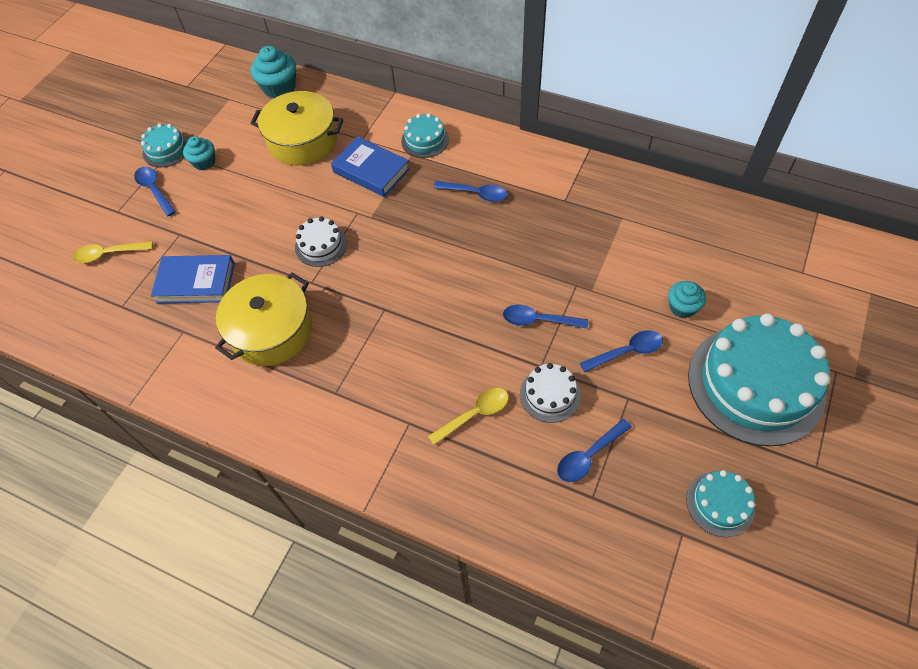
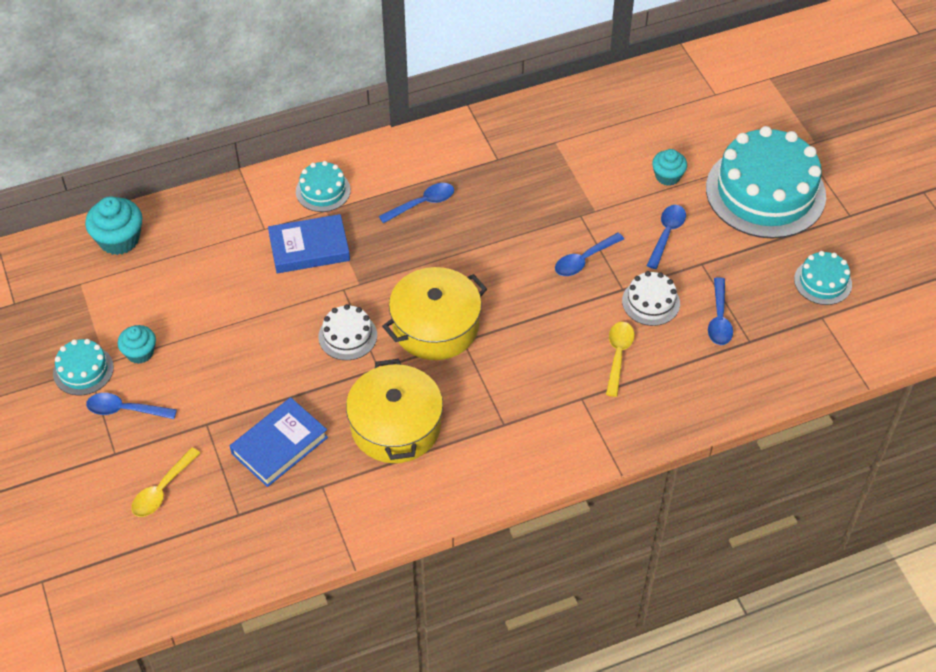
camera: 50 degrees left, 5 degrees down
yellow pot [250,91,344,166] -> yellow pot moved to [382,267,487,360]

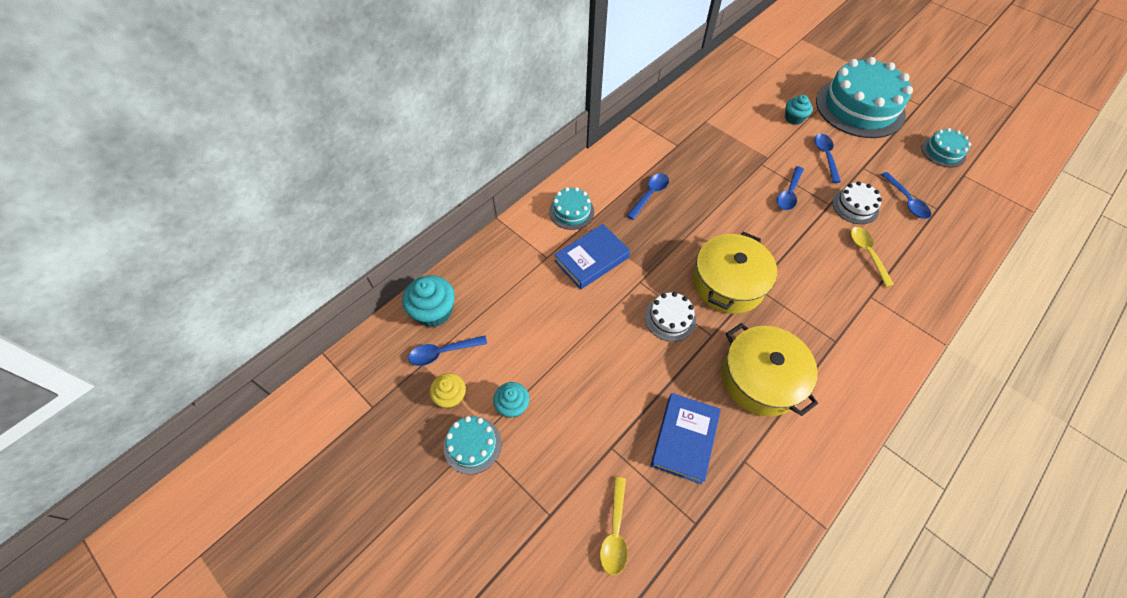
camera: 25 degrees left, 5 degrees up
blue spoon [86,393,177,419] -> blue spoon moved to [408,335,487,366]
none -> yellow cupcake [430,373,466,409]

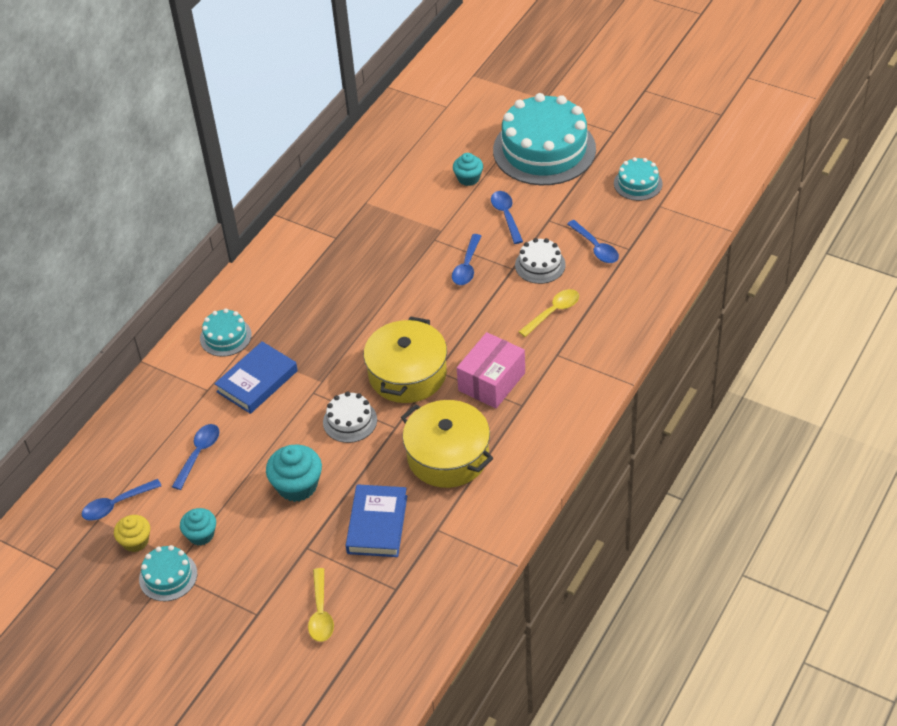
camera: 10 degrees left, 10 degrees down
turquoise cupcake [402,275,455,327] -> turquoise cupcake moved to [266,444,322,502]
blue spoon [627,173,669,220] -> blue spoon moved to [172,424,219,490]
yellow spoon [850,227,894,287] -> yellow spoon turned 75 degrees clockwise [519,289,579,337]
none -> pink box [457,332,525,409]

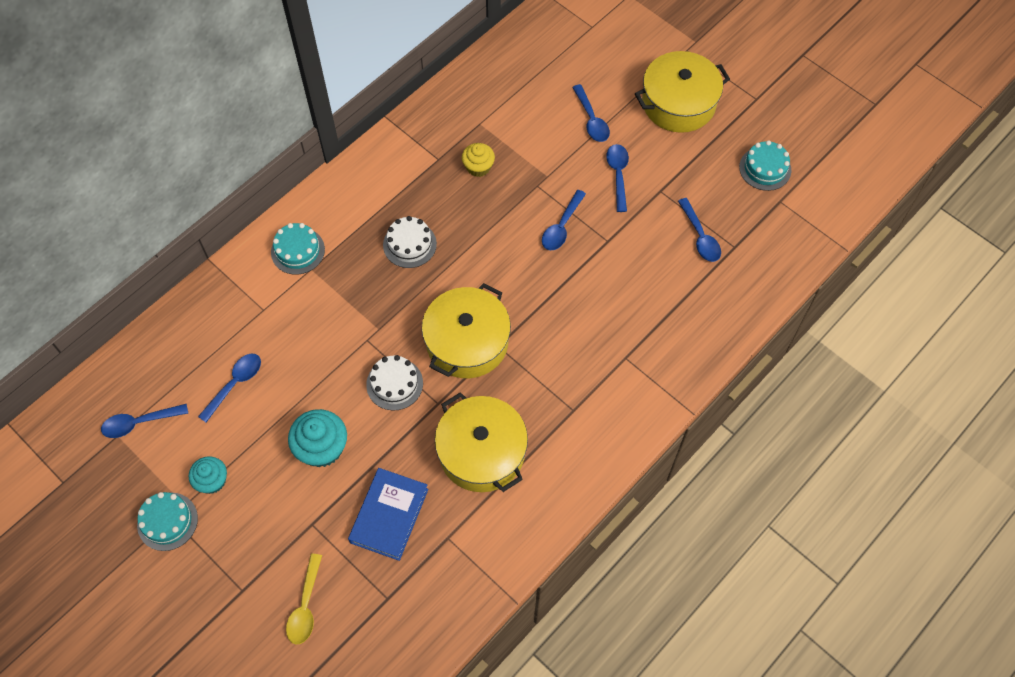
camera: 10 degrees right, 15 degrees up
yellow cupcake [114,515,150,552] -> yellow cupcake moved to [462,143,495,177]
blue book [214,341,298,414] -> none
turquoise cupcake [453,153,483,186] -> blue spoon [572,84,610,142]
pink box [457,332,525,409] -> none
turquoise cake [493,93,596,185] -> yellow pot [635,51,730,133]
white cake [515,238,566,284] -> white cake moved to [383,216,437,268]
yellow spoon [519,289,579,337] -> none

